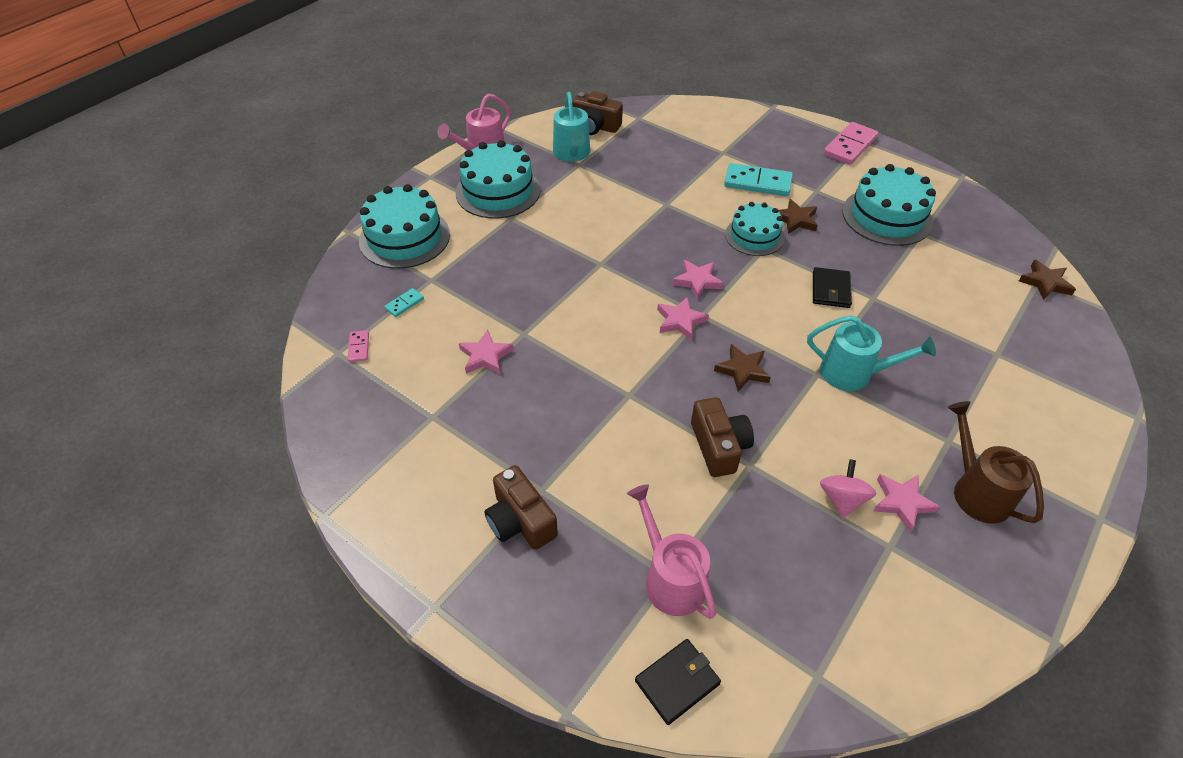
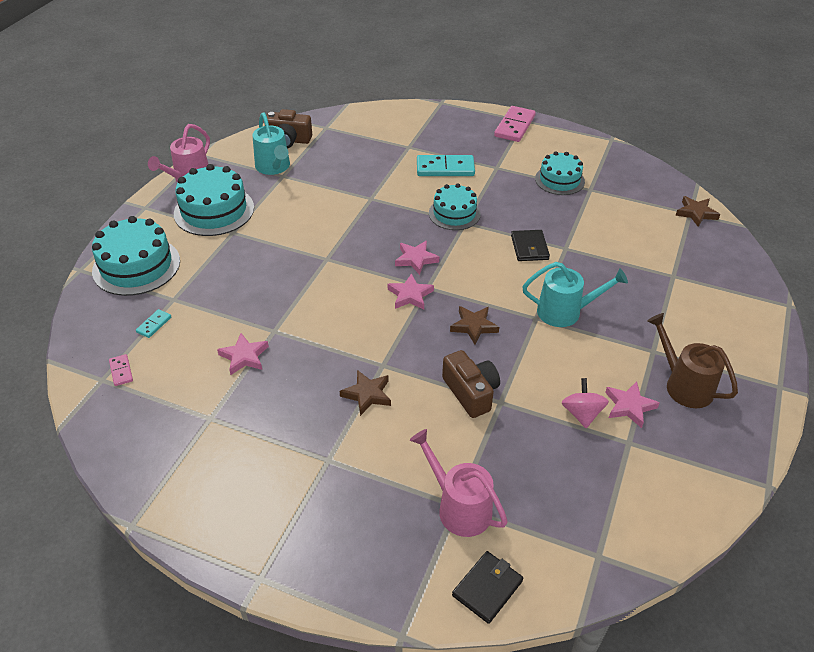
camera: 15 degrees left, 5 degrees down
brown camera [484,465,558,550] -> none
brown star [778,199,818,234] -> brown star moved to [340,370,391,416]
turquoise cake [842,164,936,246] -> turquoise cake [535,151,585,195], size x0.65

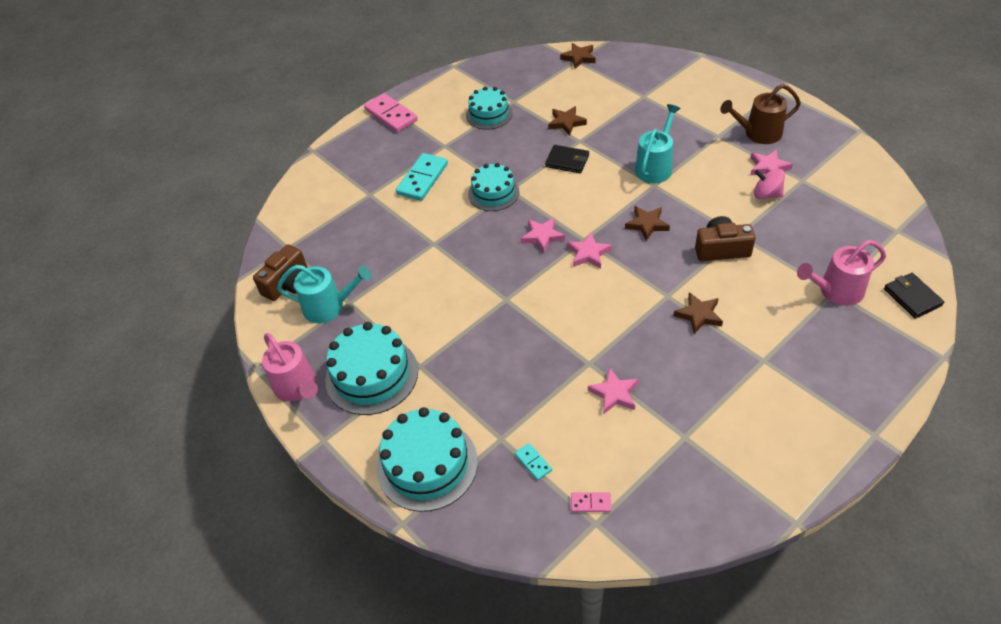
camera: 60 degrees left, 5 degrees up
none -> brown star [548,106,587,136]

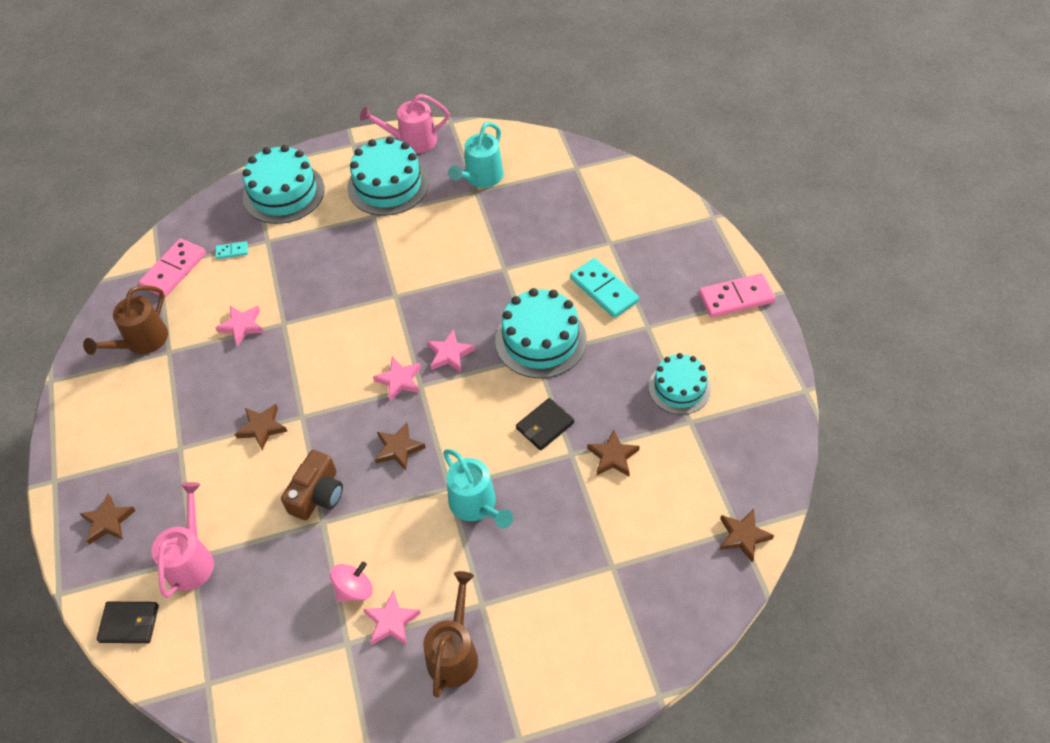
camera: 115 degrees right, 5 degrees up
brown camera [253,244,307,301] -> none
turquoise cake [468,163,520,211] -> turquoise cake [495,288,587,378], size x1.53
pink domino [571,492,611,512] -> pink domino [139,238,206,298], size x2.07
none -> brown star [80,494,136,544]
none -> brown watering can [83,285,168,355]

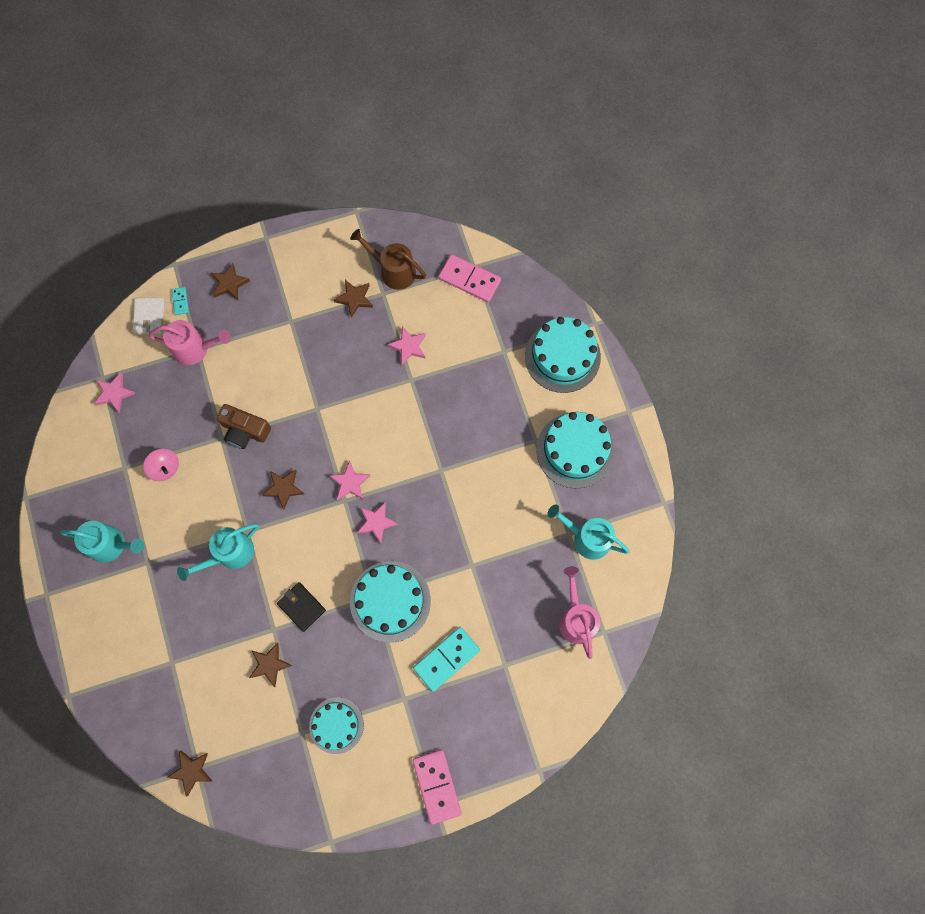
camera: 85 degrees right, 20 degrees up
black wallet [96,602,159,643] -> white wallet [132,298,165,334]
turquoise domino [216,241,248,259] -> turquoise domino moved to [172,287,189,315]
brown star [235,404,288,450] -> brown star moved to [334,280,373,318]
pink watering can [360,94,450,154] -> pink watering can moved to [559,566,600,659]
pink star [363,590,421,645] -> pink star moved to [94,373,136,413]
brown watering can [423,571,478,698] -> turquoise watering can [61,521,144,562]

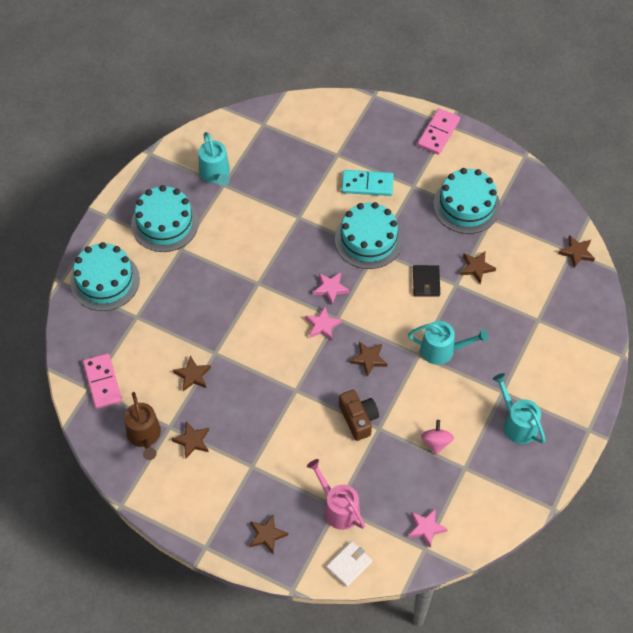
camera: 135 degrees left, 15 degrees down
turquoise domino [172,287,189,315] -> none
turquoise cake [309,698,364,754] -> turquoise cake [433,168,500,234], size x1.53
pink star [387,326,426,365] -> brown star [173,356,211,391]
pink watering can [559,566,600,659] -> none

